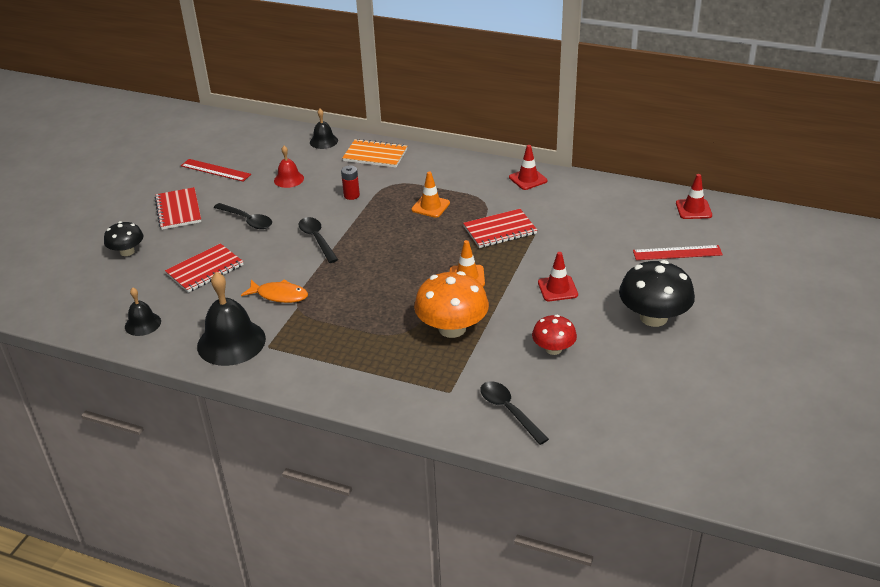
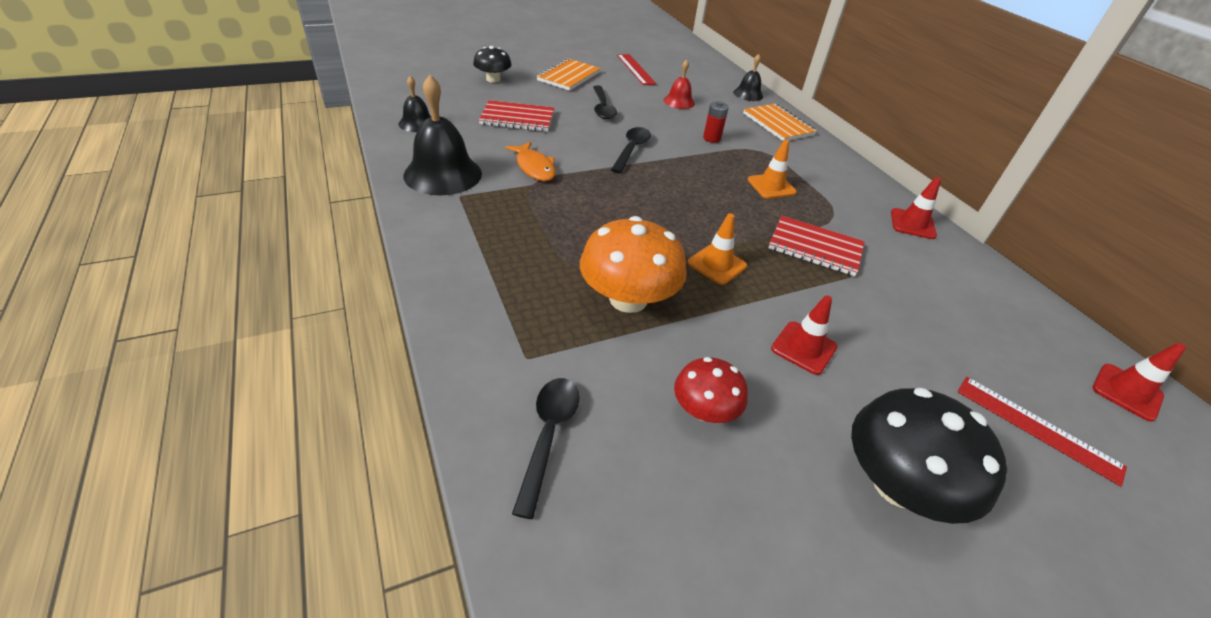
camera: 40 degrees right, 5 degrees up
red notebook [155,187,201,230] -> orange notebook [536,58,601,91]

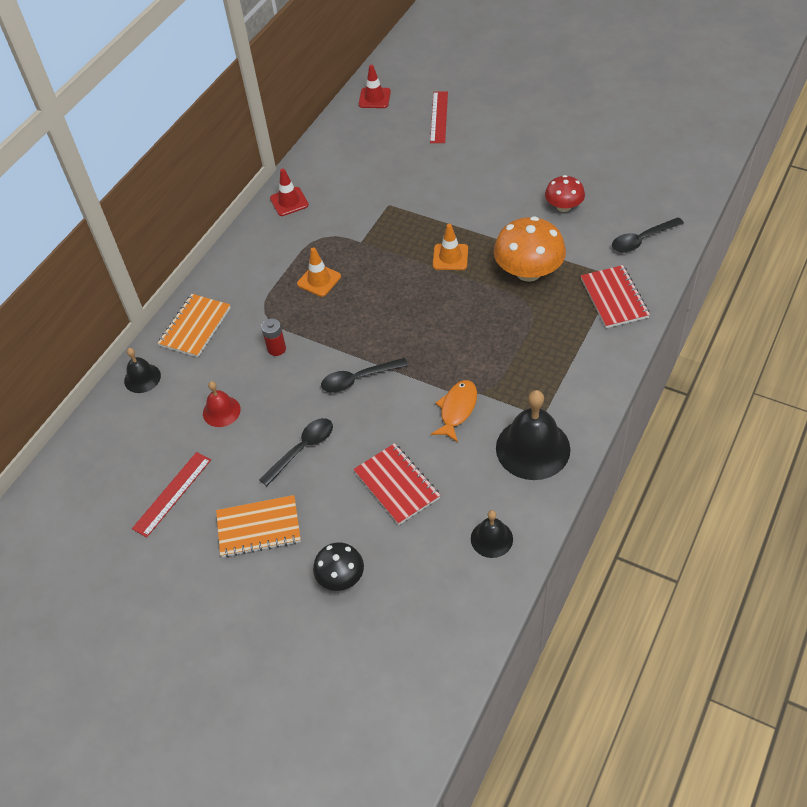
camera: 120 degrees left, 10 degrees up
red notebook [769,216,865,276] -> red notebook moved to [581,265,650,328]
red traffic cone [771,295,838,375] -> none
black mushroom [851,387,1007,524] -> none

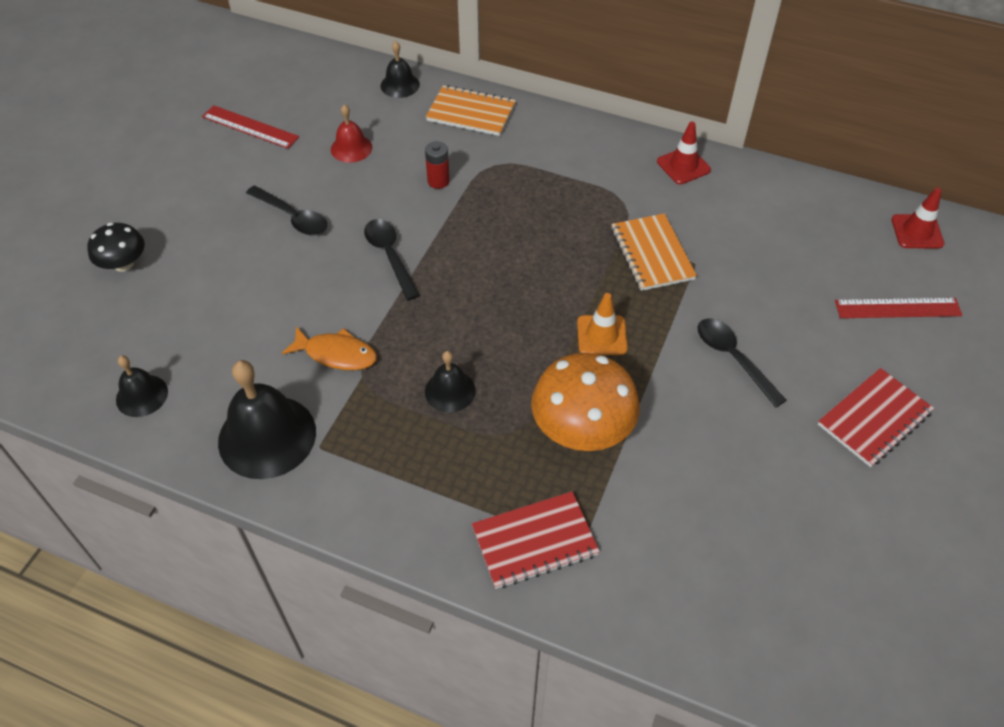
camera: 80 degrees right, 0 degrees up
orange notebook [216,495,301,558] -> orange notebook moved to [611,213,697,291]
orange traffic cone [297,247,341,297] -> none
red notebook [353,443,441,525] -> red notebook moved to [818,368,934,467]
red mushroom [545,175,585,212] -> none
black spoon [612,217,684,253] -> black spoon moved to [698,318,787,407]
none -> black bell [425,351,476,412]

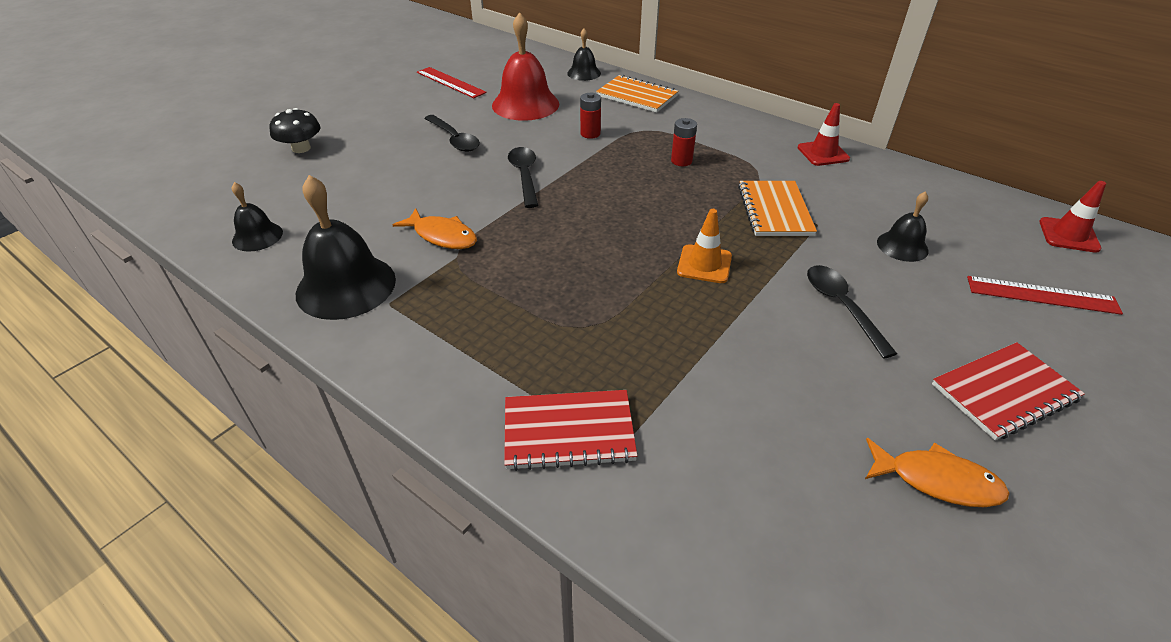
camera: 15 degrees right, 10 degrees down
red bell [331,104,372,163] -> red bell [492,12,559,121], size x1.85
black bell [425,351,476,412] -> black bell moved to [877,191,929,262]
orange mushroom [531,353,640,451] -> none
none -> red battery [671,118,697,166]
none -> orange fish [865,438,1010,507]

